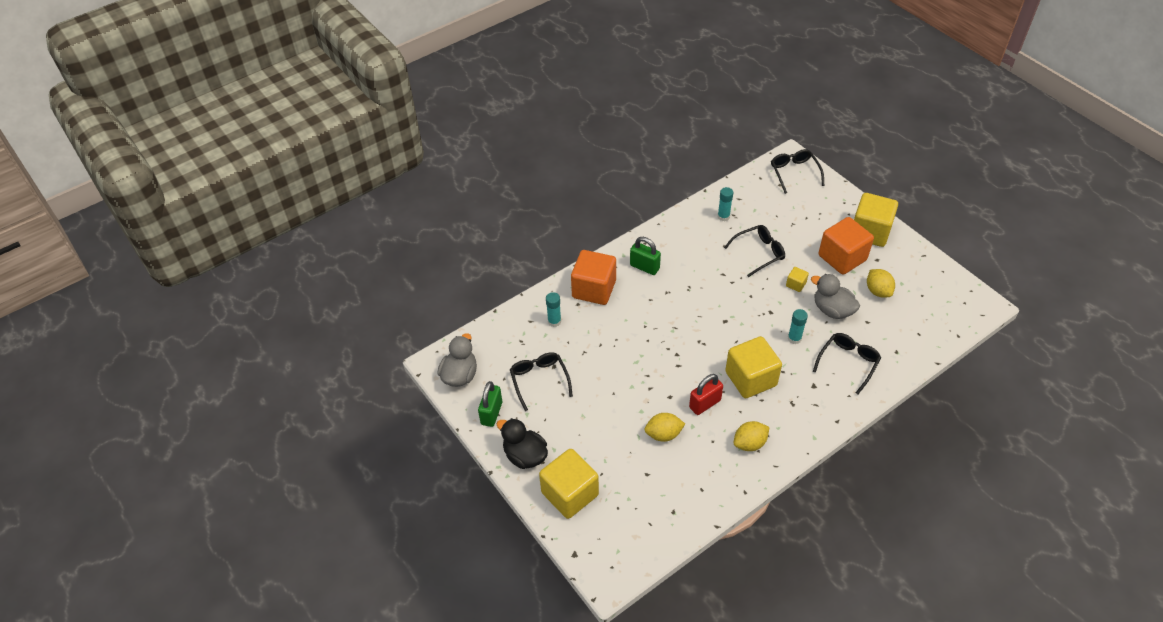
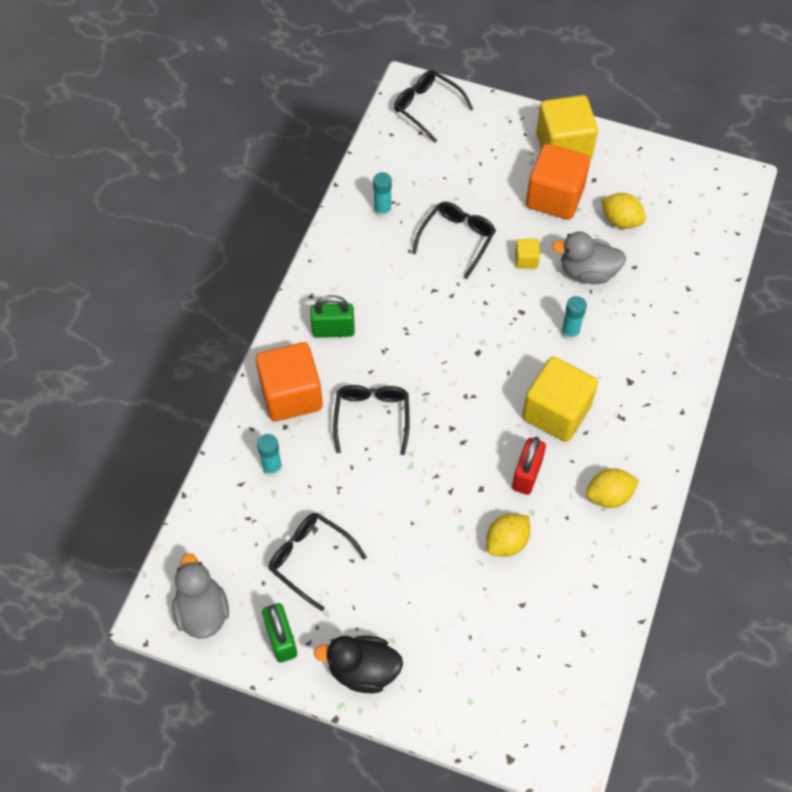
camera: 35 degrees left, 10 degrees up
yellow cube [539,449,599,519] -> none
yellow lemon [733,421,770,451] -> yellow lemon turned 45 degrees clockwise [586,468,639,508]
black glasses [813,333,881,394] -> black glasses moved to [333,385,410,455]

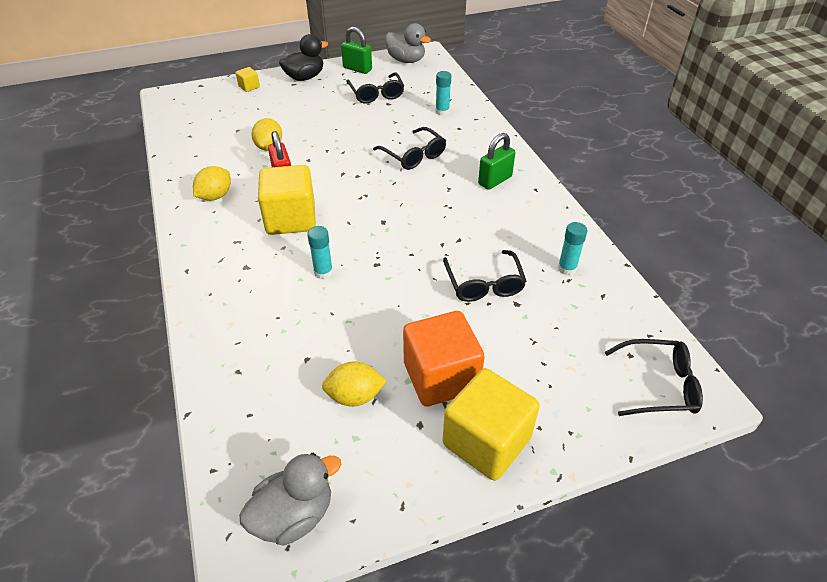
camera: 140 degrees right, 15 degrees down
orange cube [256,342,323,421] -> none
black glasses [269,513,367,611] -> black glasses turned 75 degrees clockwise [346,72,404,104]
yellow cube [515,239,540,268] -> yellow cube moved to [236,67,260,92]
grey duck [552,231,626,284] -> grey duck moved to [239,453,341,546]

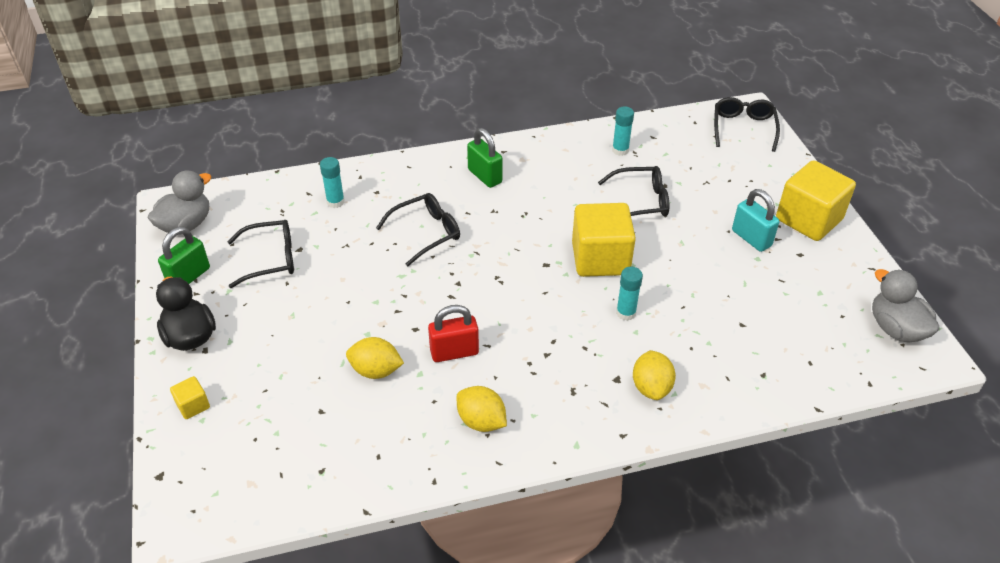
camera: 85 degrees left, 0 degrees up
yellow cube [258,165,316,235] -> yellow cube moved to [572,203,636,277]
yellow lemon [322,362,387,407] -> yellow lemon moved to [633,350,676,400]
orange cube [403,311,485,406] -> turquoise padlock [732,189,779,252]

